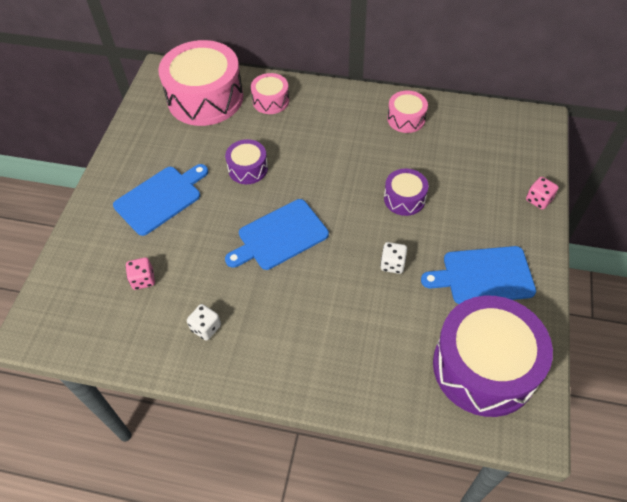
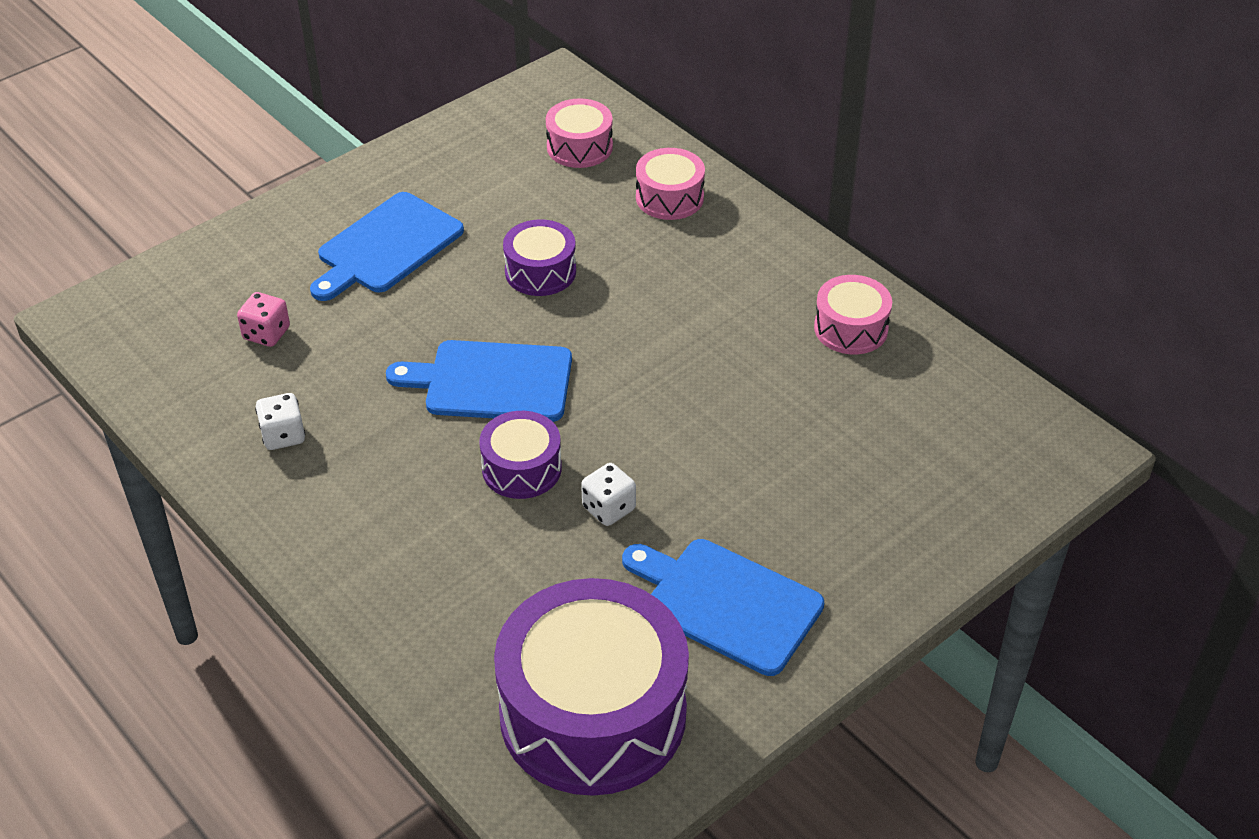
camera: 35 degrees right, 10 degrees down
blue cutting board [113,164,208,236] -> blue cutting board turned 135 degrees clockwise [310,192,464,301]
pink drum [158,40,243,126] -> pink drum [546,98,613,168], size x0.48
purple drum [384,168,428,216] -> purple drum moved to [479,411,562,499]
pink dice [526,177,559,210] -> none

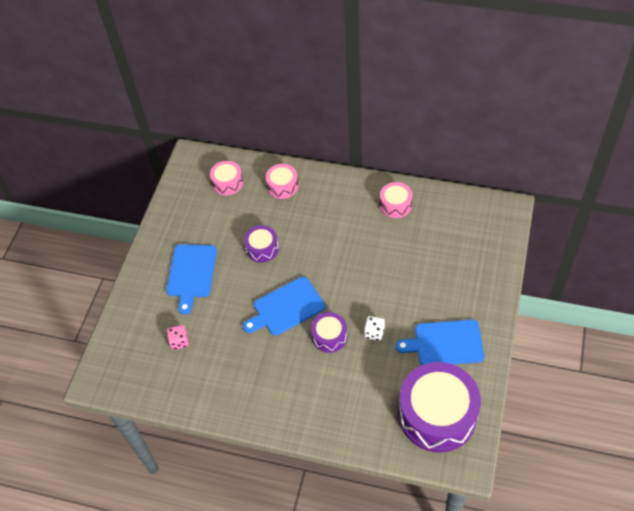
camera: 30 degrees left, 10 degrees up
white dice [255,393,305,450] -> none

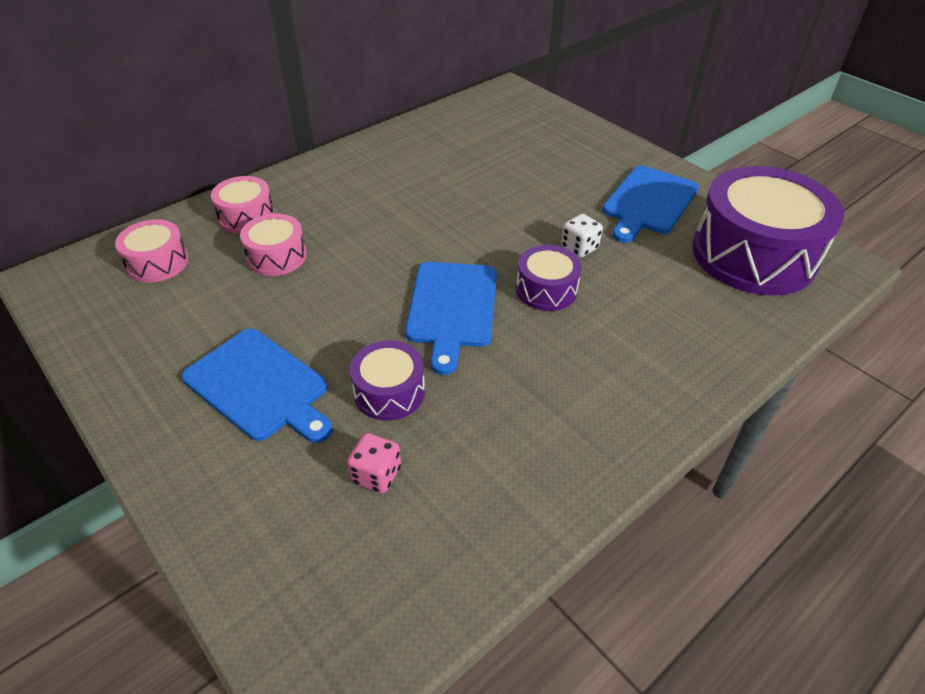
camera: 60 degrees left, 10 degrees down
purple drum [244,225,279,263] -> purple drum moved to [350,341,425,421]
pink drum [380,182,413,218] -> pink drum moved to [240,214,307,276]

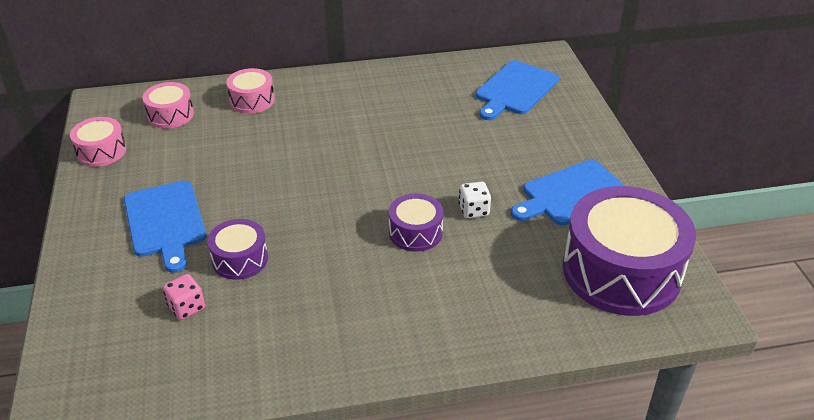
camera: 30 degrees right, 5 degrees down
pink drum [240,214,307,276] -> pink drum moved to [70,117,126,167]
blue cutting board [405,262,497,375] -> blue cutting board moved to [476,60,559,120]

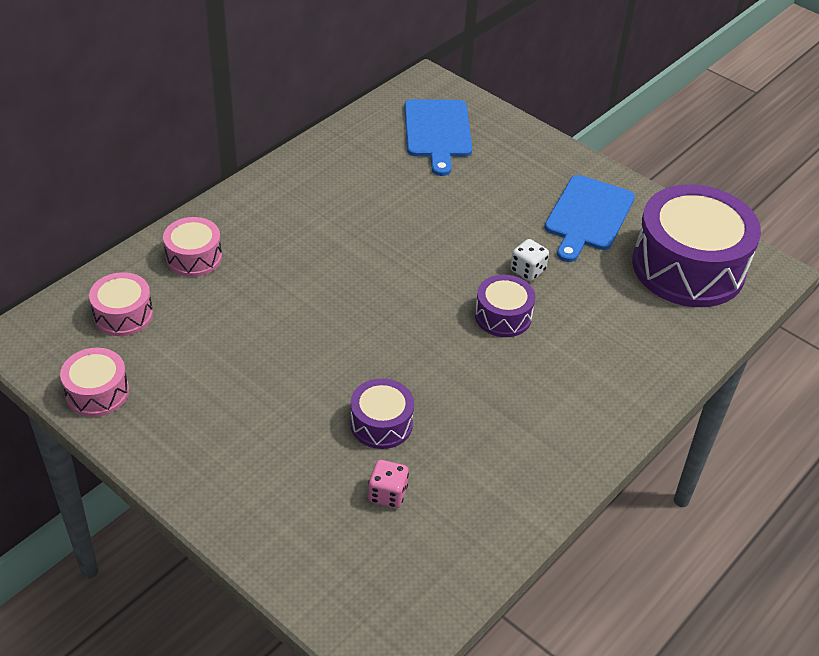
camera: 40 degrees left, 5 degrees up
blue cutting board [124,181,206,273] -> none

